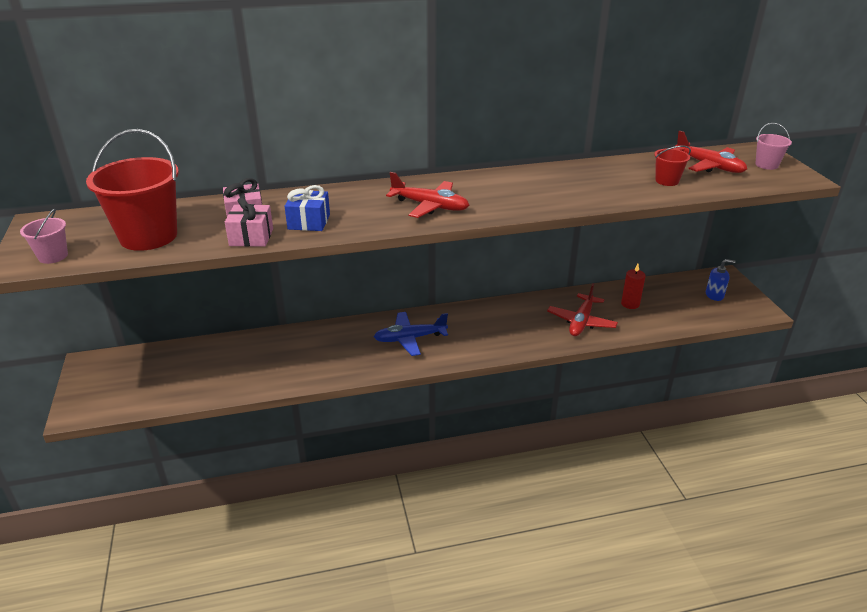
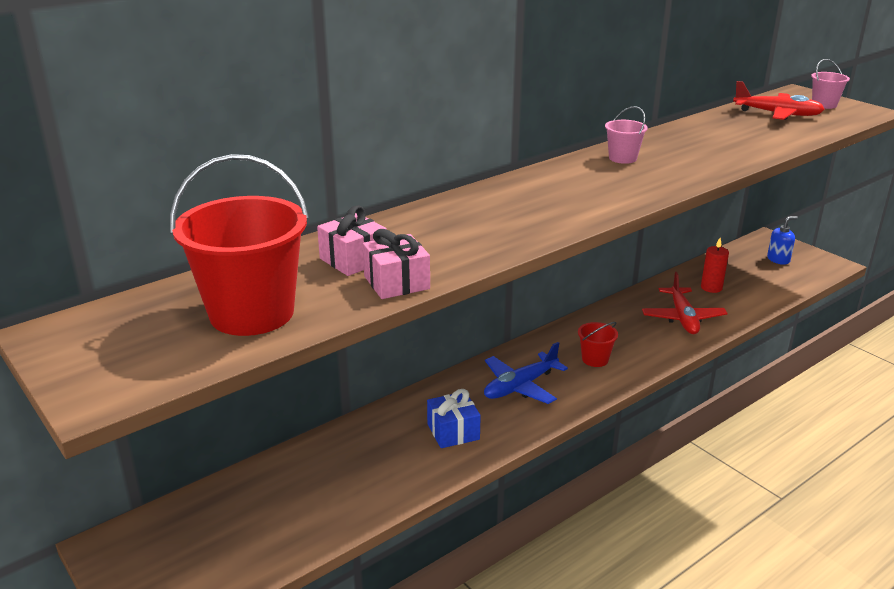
camera: 25 degrees left, 5 degrees down
pink bucket [20,208,68,264] -> pink bucket moved to [605,106,648,164]
blue gift [285,185,330,231] -> blue gift moved to [427,389,481,448]
red plane [386,172,469,218] -> none
red bucket [654,146,691,186] -> red bucket moved to [578,322,618,367]

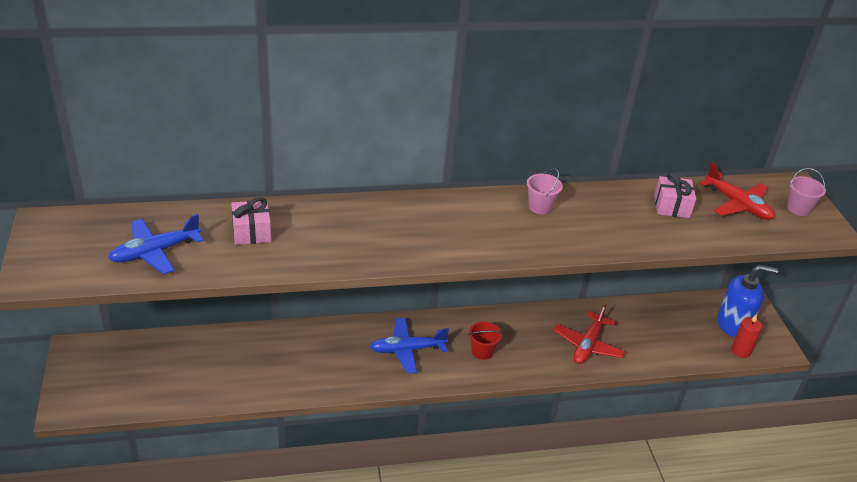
camera: 25 degrees right, 10 degrees up
red bucket [170,154,309,336] -> blue plane [109,214,203,274]
pink gift [363,229,430,299] -> pink gift moved to [654,172,696,218]
blue gift [427,389,481,448] -> none
red candle [701,238,729,293] -> red candle moved to [731,314,762,358]
blue soap dispenser [767,216,798,265] -> blue soap dispenser [717,264,778,337], size x1.78

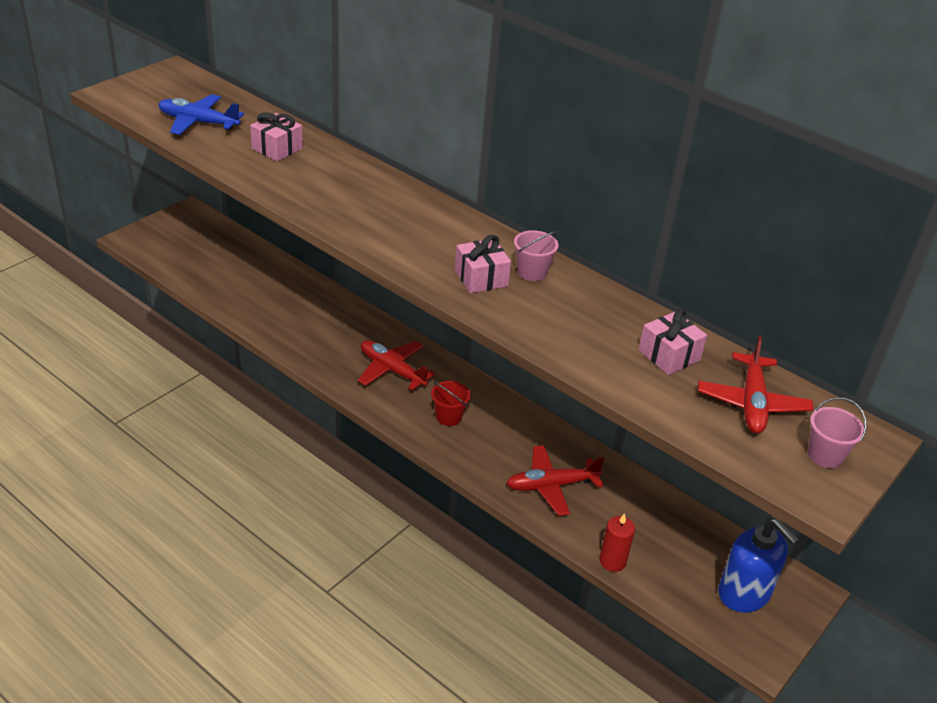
camera: 50 degrees right, 0 degrees up
blue plane [370,318,449,373] -> red plane [358,340,436,390]
red candle [731,314,762,358] -> red candle moved to [599,513,635,572]
none -> pink gift [455,235,511,293]

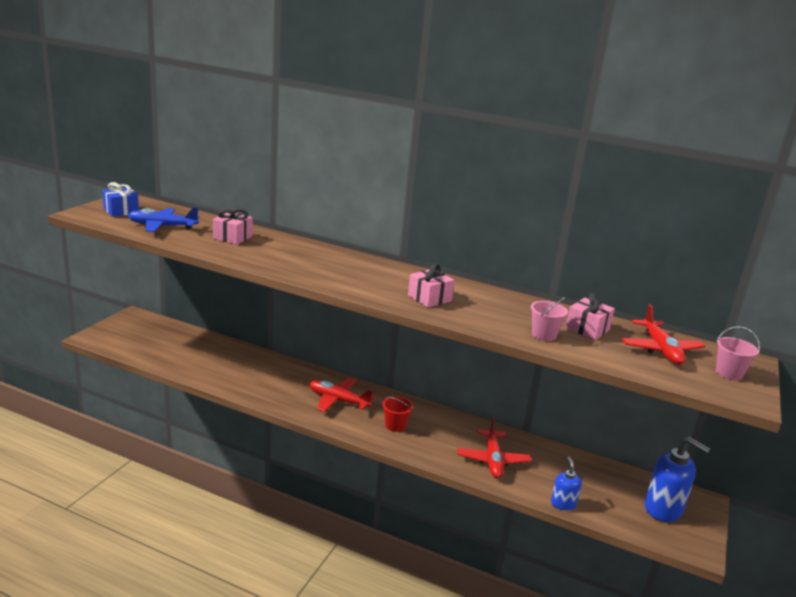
camera: 15 degrees left, 15 degrees down
red plane [506,445,605,516] -> red plane turned 60 degrees counterclockwise [458,417,532,478]
pink bucket [514,230,559,281] -> pink bucket moved to [531,297,568,341]
red candle [599,513,635,572] -> blue soap dispenser [551,456,582,510]
none -> blue gift [102,182,139,217]

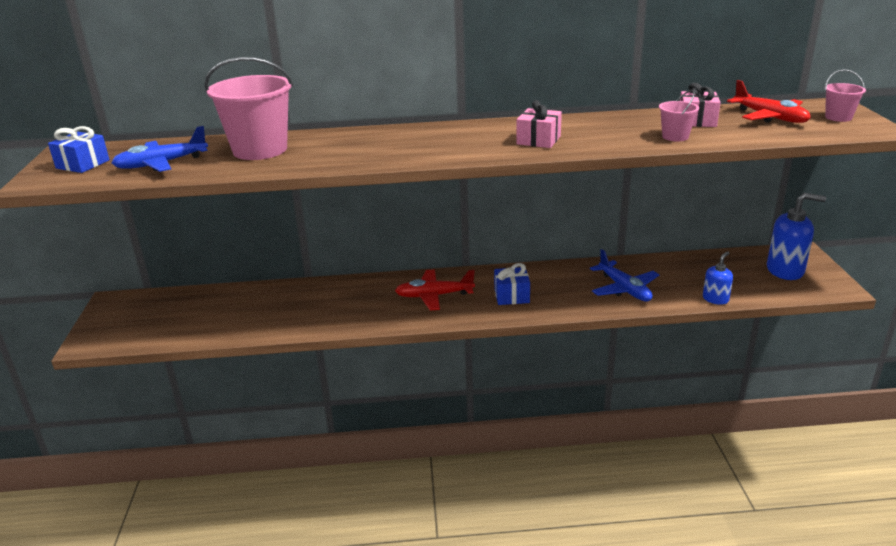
camera: 25 degrees left, 5 degrees up
pink gift [213,209,253,244] -> pink bucket [204,57,294,160]
red bucket [382,396,413,432] -> blue gift [494,263,530,305]
red plane [458,417,532,478] -> blue plane [590,249,659,301]
blue soap dispenser [551,456,582,510] -> blue soap dispenser turned 75 degrees clockwise [703,251,733,305]

